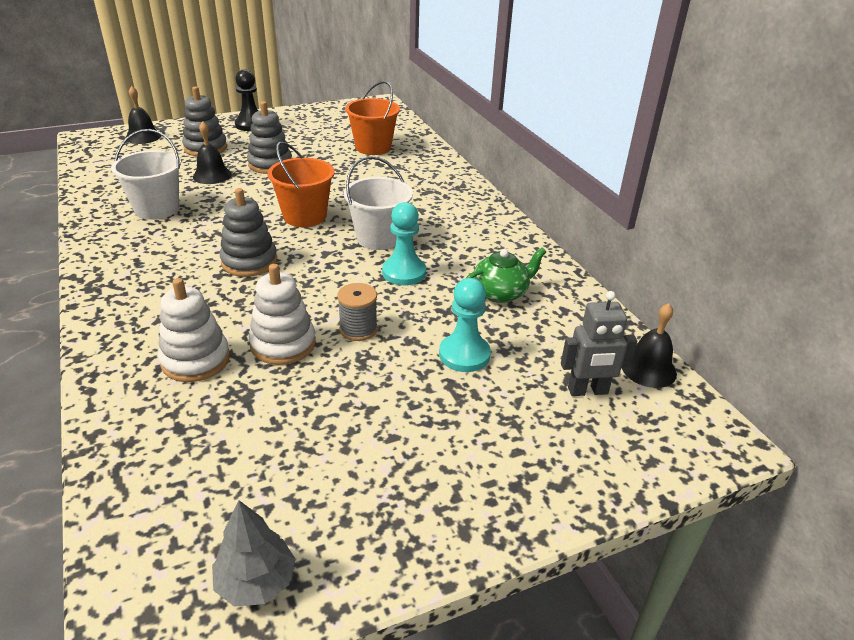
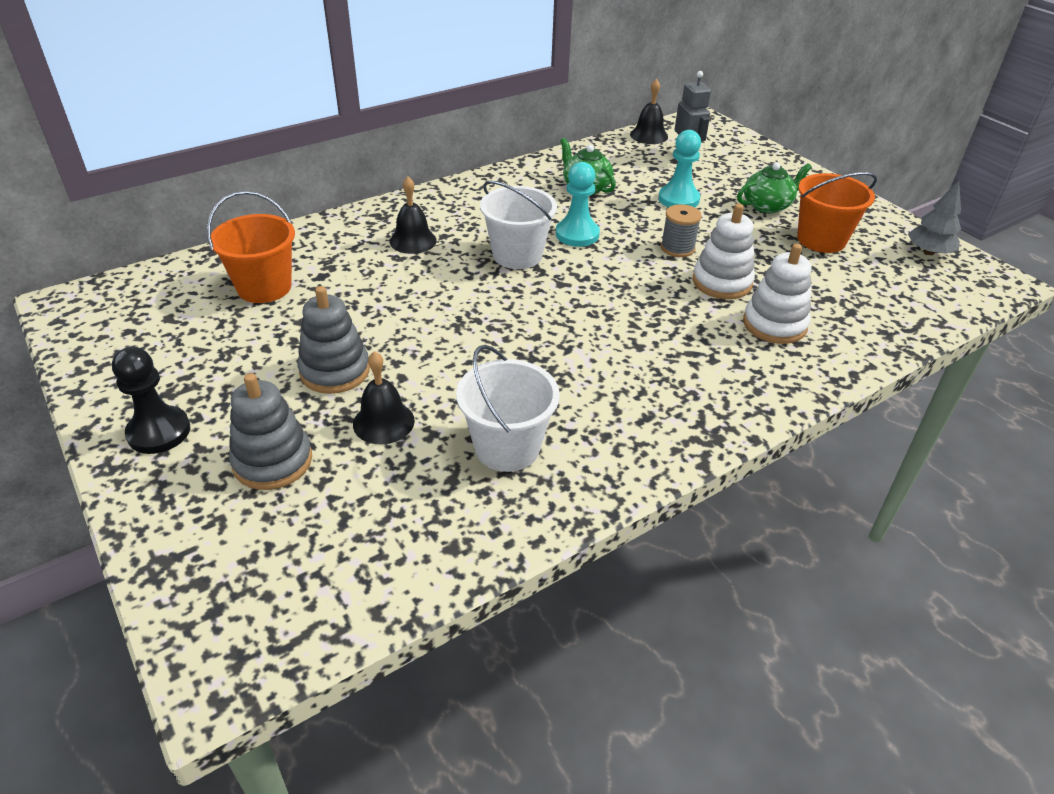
camera: 100 degrees left, 5 degrees up
black bell [126,86,161,144] -> black bell moved to [390,177,437,254]
grey stacking toy [220,188,277,277] -> none
orange bucket [267,141,335,227] -> orange bucket moved to [797,172,877,253]
none -> green teapot [737,163,812,213]

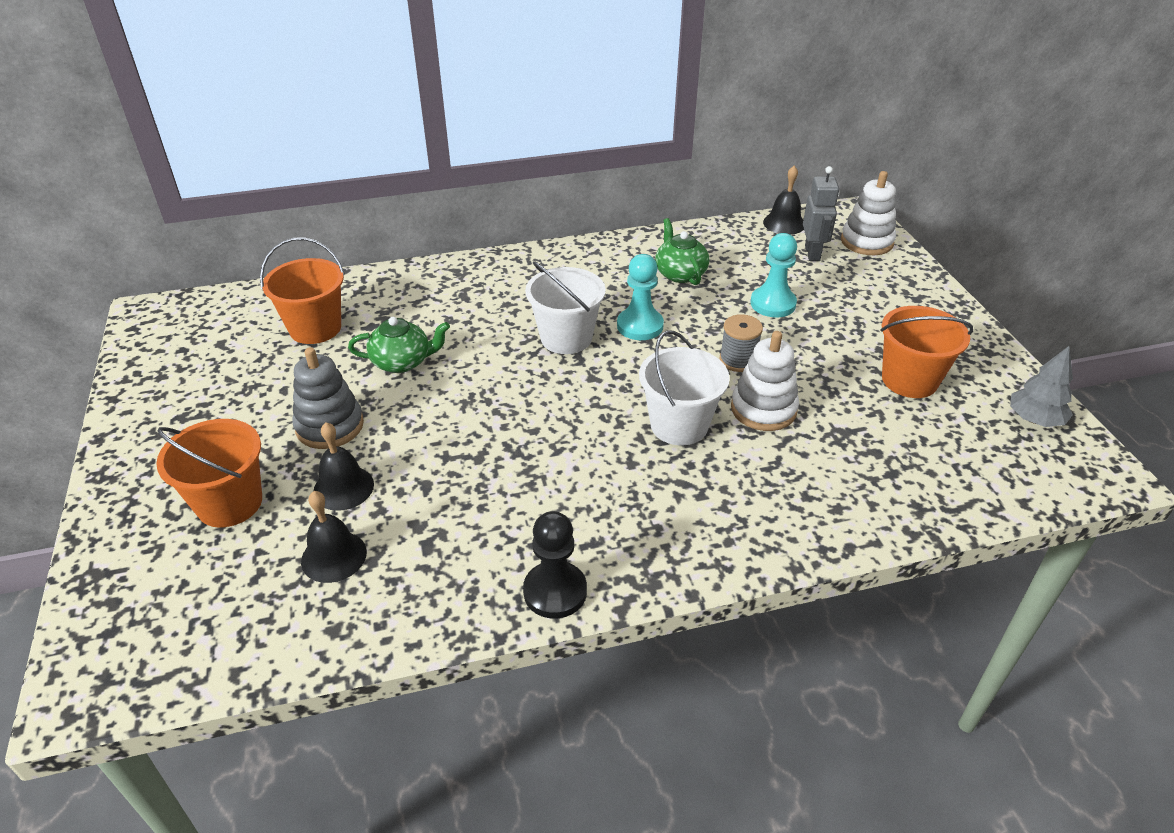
camera: 20 degrees right, 0 degrees up
black pawn [112,347,190,454] -> black pawn moved to [523,511,587,619]
grey stacking toy [229,373,312,490] -> orange bucket [156,419,262,528]
black bell [390,177,437,254] -> black bell moved to [301,491,367,583]
white bucket [456,345,560,472] -> white bucket moved to [639,330,730,445]
green teapot [737,163,812,213] -> green teapot moved to [348,317,450,373]
white stacking toy [743,244,812,344] -> white stacking toy moved to [841,171,896,255]

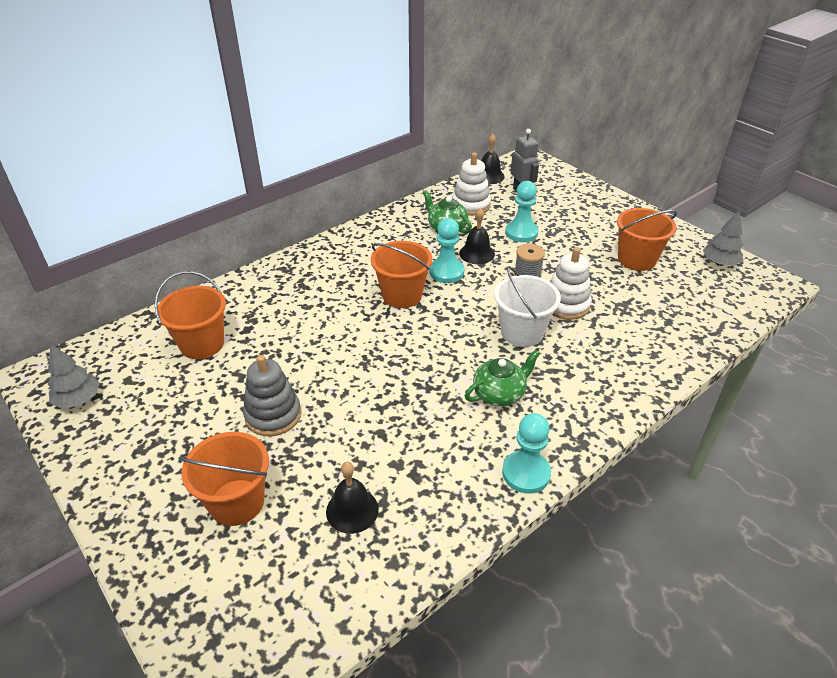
camera: 25 degrees left, 0 degrees up
black bell [313,422,374,511] -> black bell moved to [459,208,495,264]
green teapot [348,317,450,373] -> green teapot moved to [465,350,540,406]
black pawn [523,511,587,619] -> turquoise pawn [502,413,551,494]
white bucket [525,261,606,354] -> orange bucket [371,241,432,308]
white stacking toy [841,171,896,255] -> white stacking toy moved to [452,152,491,216]
none -> grey tree [48,344,100,409]

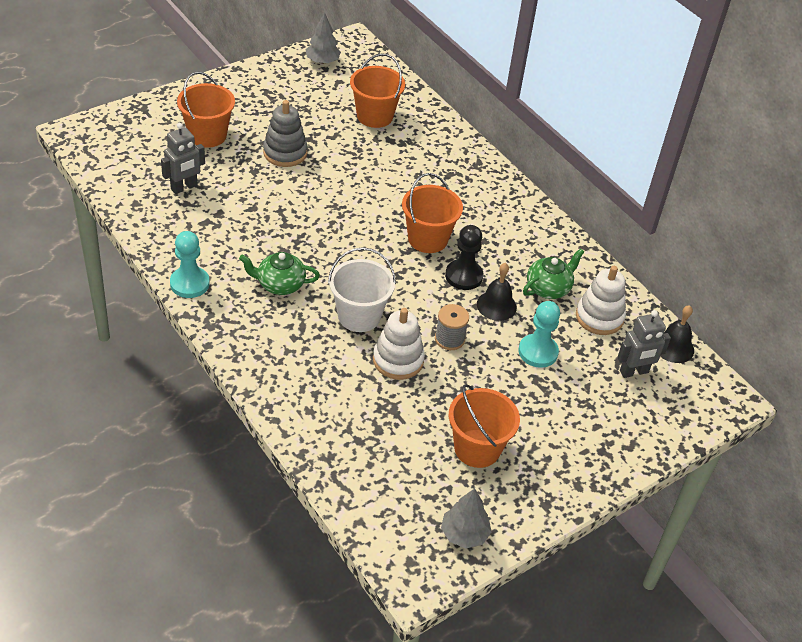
camera: 90 degrees right, 5 degrees up
black bell [326,462,379,534] -> grey robot [161,123,205,194]
turquoise pawn [429,218,464,283] -> black pawn [445,225,483,290]
green teapot [465,350,540,406] -> green teapot turned 120 degrees clockwise [239,252,320,295]

